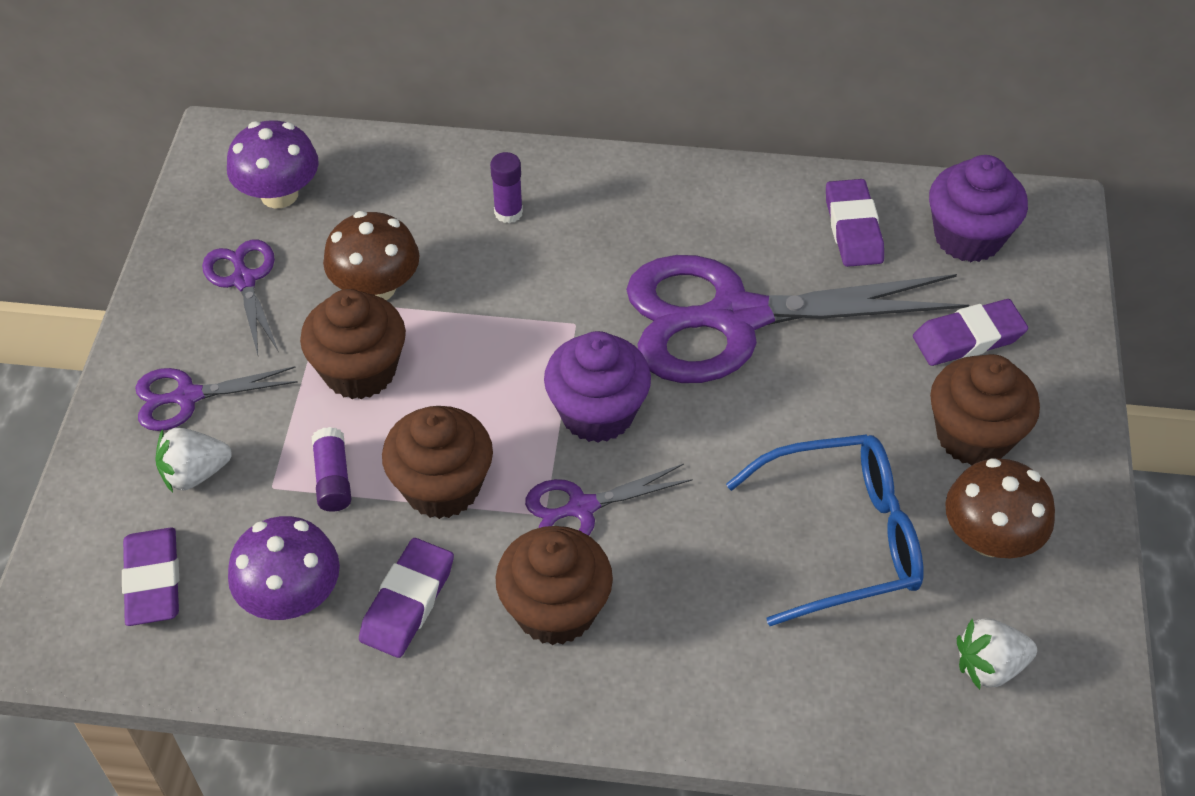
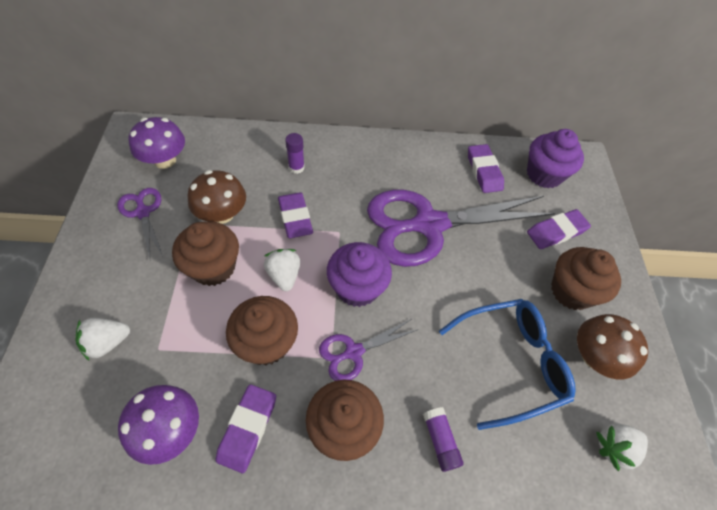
camera: 10 degrees left, 5 degrees up
purple eraser [122,527,179,626] -> purple eraser moved to [278,193,313,238]
purple scissors [135,366,298,431] -> none
purple glue stick [312,427,351,512] -> purple glue stick moved to [423,407,464,472]
none -> white strawberry [264,249,300,291]

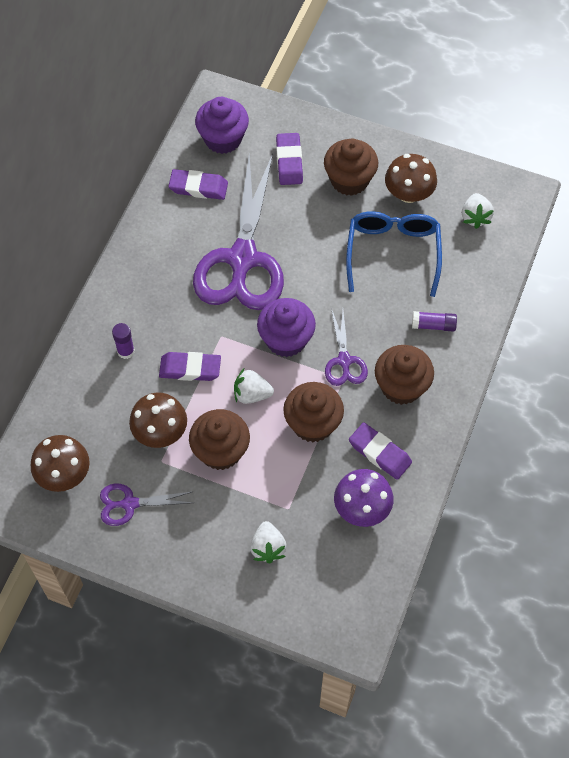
camera: 65 degrees left, 5 degrees up
purple mushroom [129,117,185,169] -> brown mushroom [31,435,90,492]

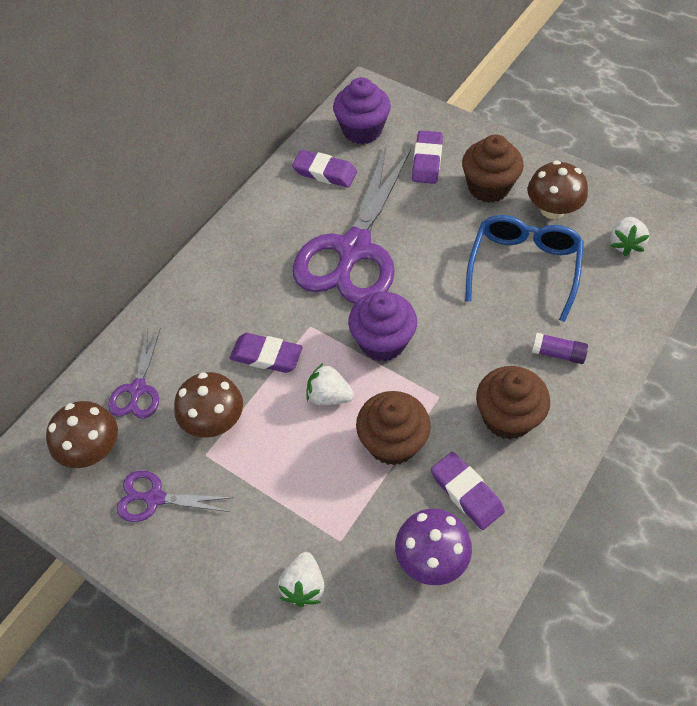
camera: 15 degrees right, 5 degrees down
purple glue stick [112,323,135,359] -> none
brown cupcake [189,409,250,470] -> none
purple scissors [325,308,368,386] -> purple scissors moved to [108,328,161,419]

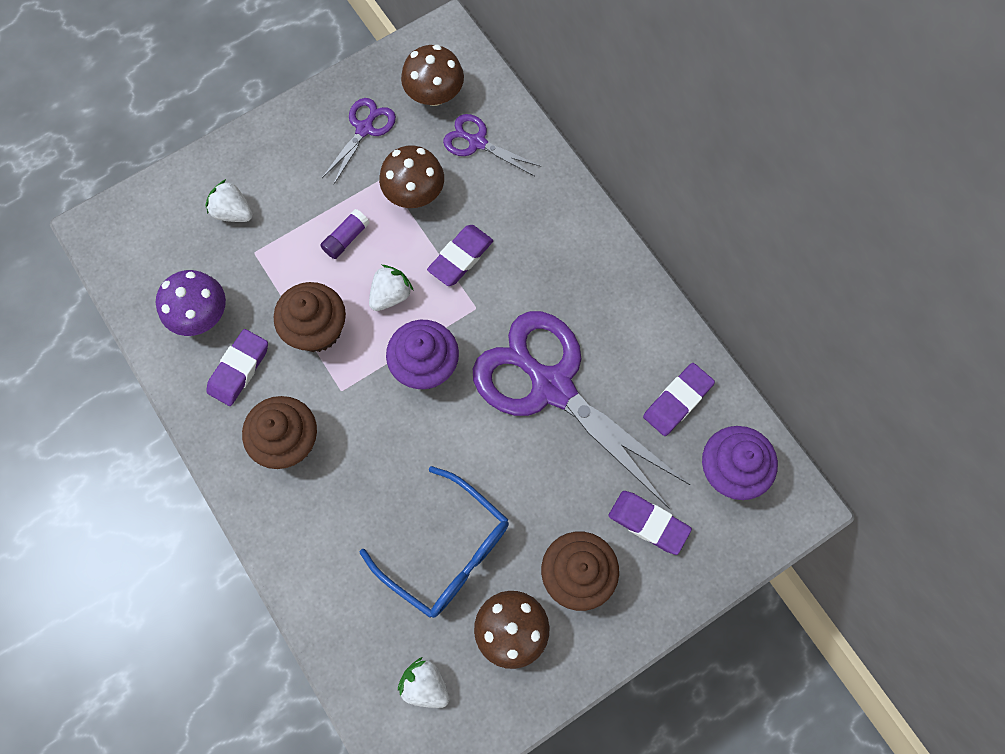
camera: 110 degrees right, 15 degrees up
purple eraser [431,452,505,530] -> purple eraser turned 45 degrees counterclockwise [206,329,268,406]
purple glue stick [532,333,588,364] -> purple glue stick moved to [320,209,370,259]

